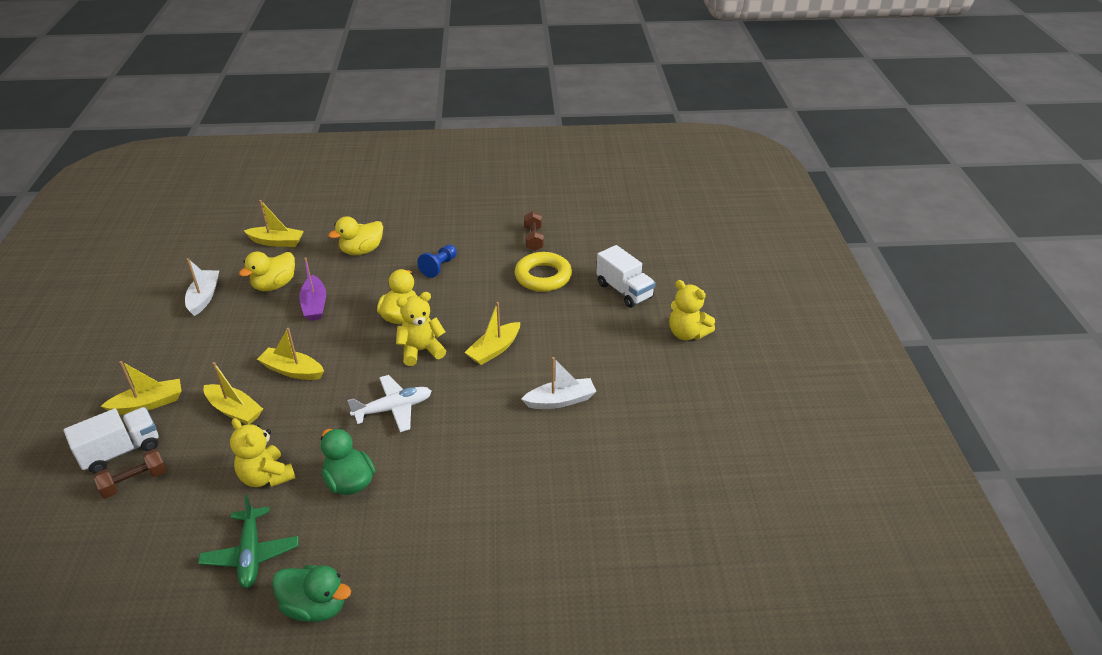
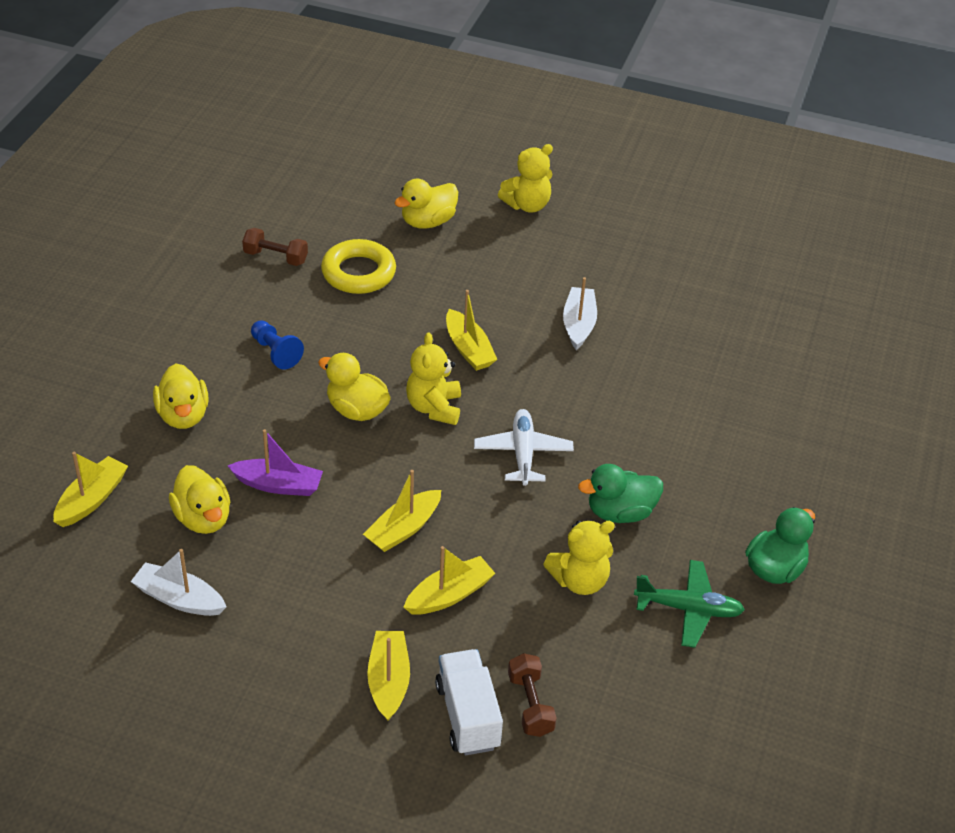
camera: 70 degrees left, 5 degrees up
white truck [596,245,655,308] -> yellow duck [394,179,458,229]

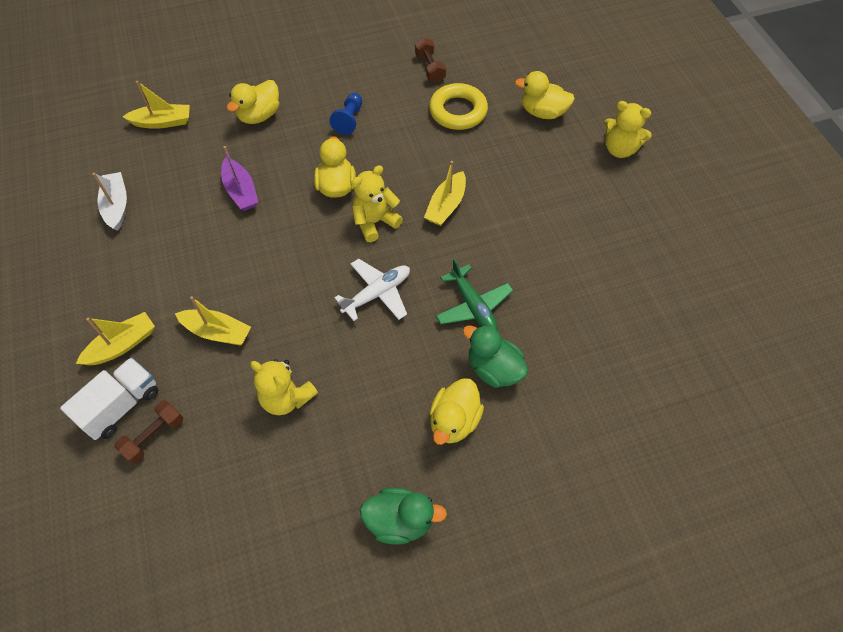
camera: 55 degrees right, 15 degrees up
yellow duck [169,465,230,534] -> yellow duck moved to [430,378,484,445]
yellow boat [363,470,441,552] -> none
white boat [563,277,597,350] -> none
green duck [578,464,663,523] -> green duck moved to [463,325,528,388]
green plane [634,560,745,648] -> green plane moved to [436,258,513,330]

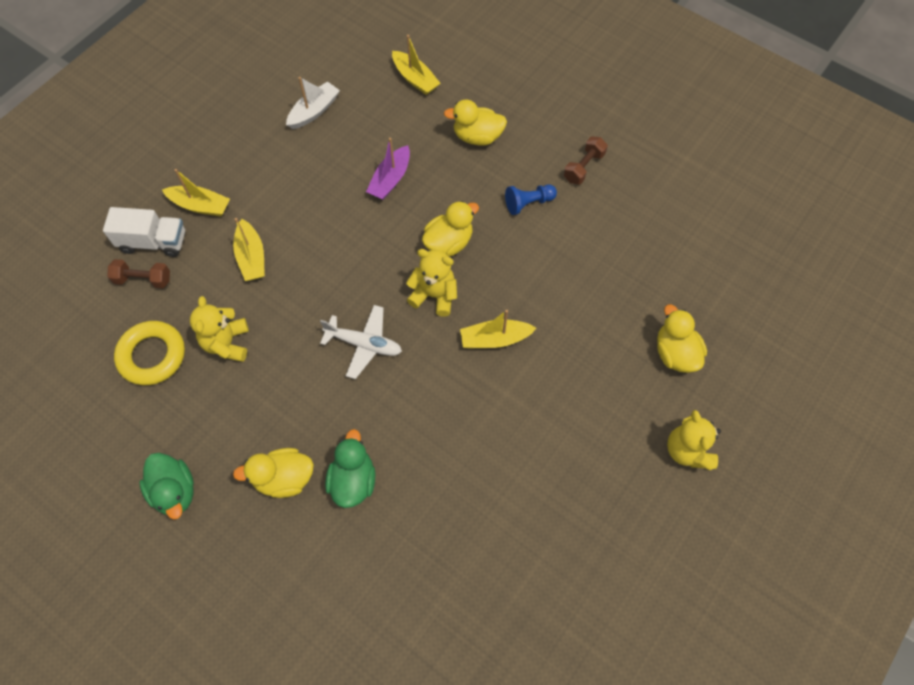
camera: 55 degrees right, 5 degrees up
brown dumbbell [415,37,446,83] -> brown dumbbell moved to [564,136,608,185]
yellow ring [429,83,488,130] -> yellow ring moved to [114,321,185,385]
green plane [436,258,513,330] -> none

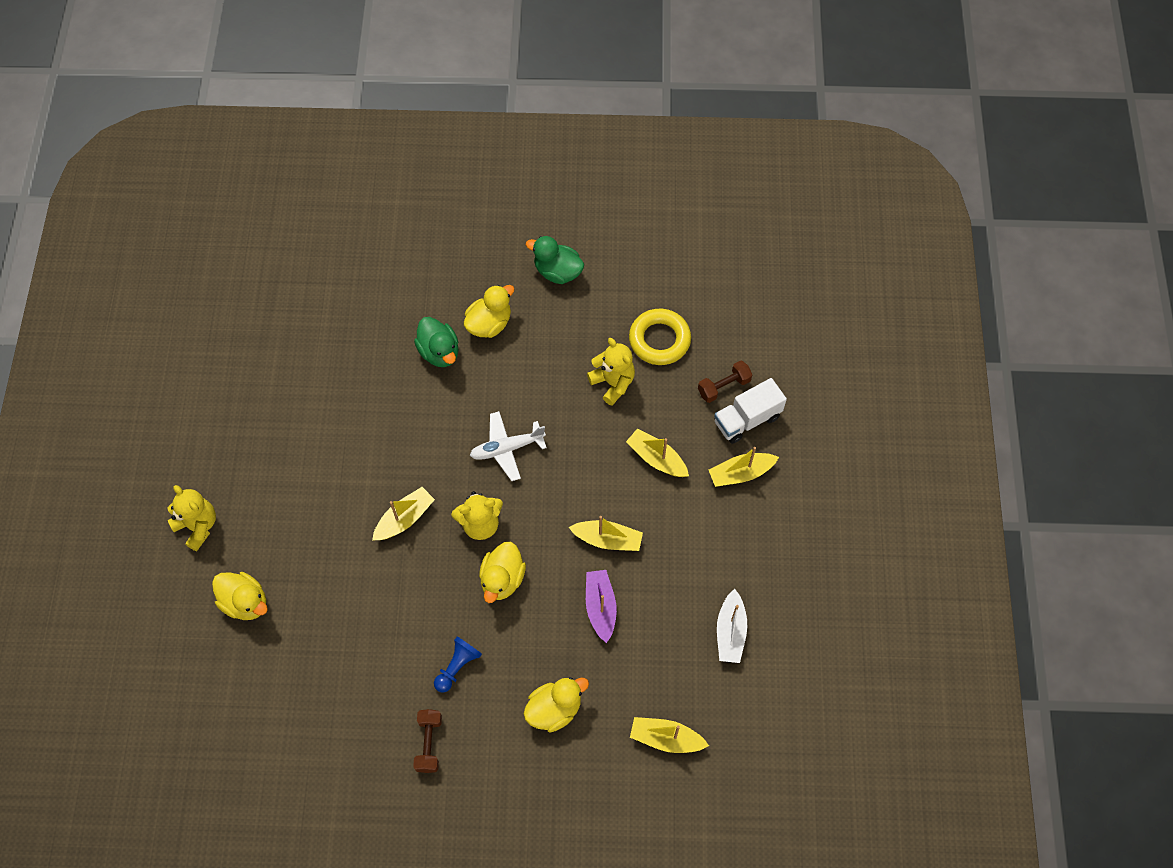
camera: 145 degrees right, 0 degrees up
none -> yellow boat [569,516,643,551]

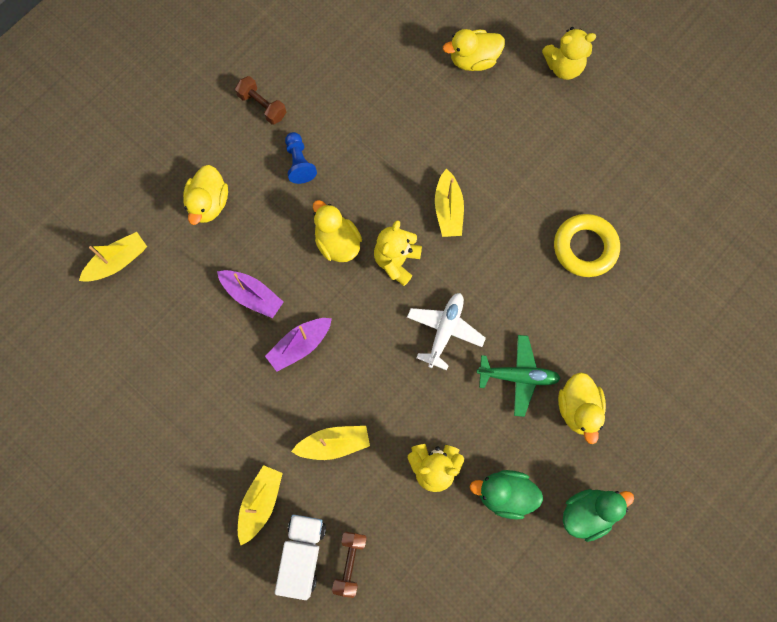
camera: 130 degrees right, 10 degrees up
green duck [414,317,459,367] -> green duck moved to [470,470,543,520]
yellow boat [569,516,643,551] -> purple boat [265,318,332,372]
yellow ring [629,309,691,365] -> yellow ring moved to [554,214,620,277]
white boat [717,589,747,663] -> none
none -> green plane [477,335,561,417]

